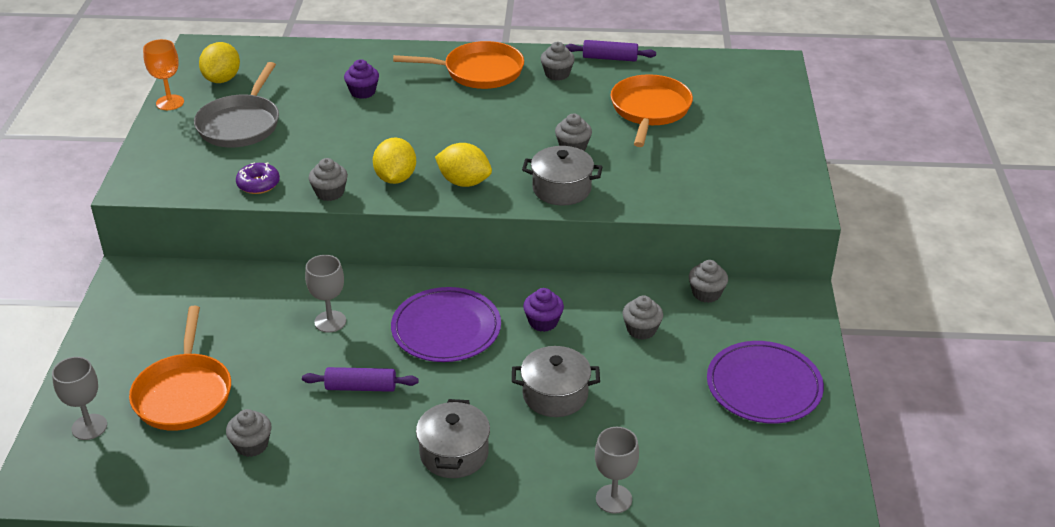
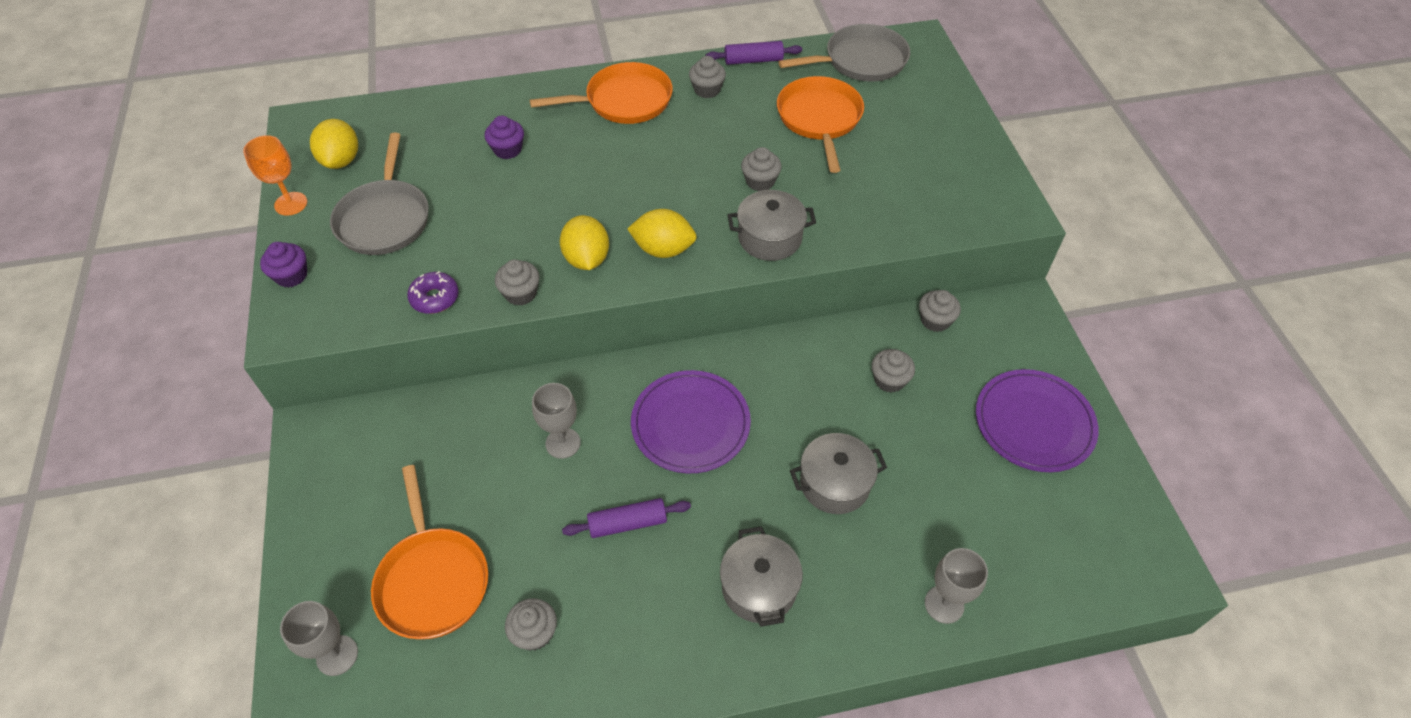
camera: 15 degrees left, 15 degrees up
purple cupcake [523,288,564,332] -> purple cupcake moved to [260,242,307,288]
none -> grey pan [778,24,910,82]

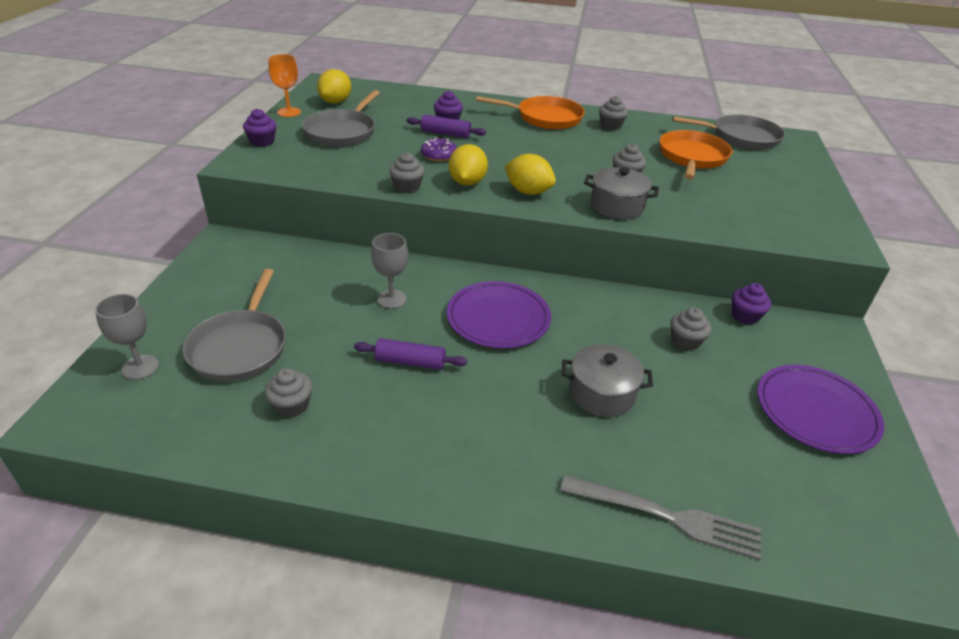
camera: 20 degrees right, 15 degrees down
orange pan [371,465,488,639] -> grey pan [183,269,286,381]
purple donut [407,271,459,314] -> purple donut moved to [421,138,457,162]
purple rolling pin [706,41,802,65] -> purple rolling pin moved to [407,115,486,138]
grey pot [720,526,803,627] -> none
grey cupcake [919,290,961,332] -> purple cupcake [732,283,771,324]
grey goblet [925,548,988,624] -> grey fork [560,475,761,560]

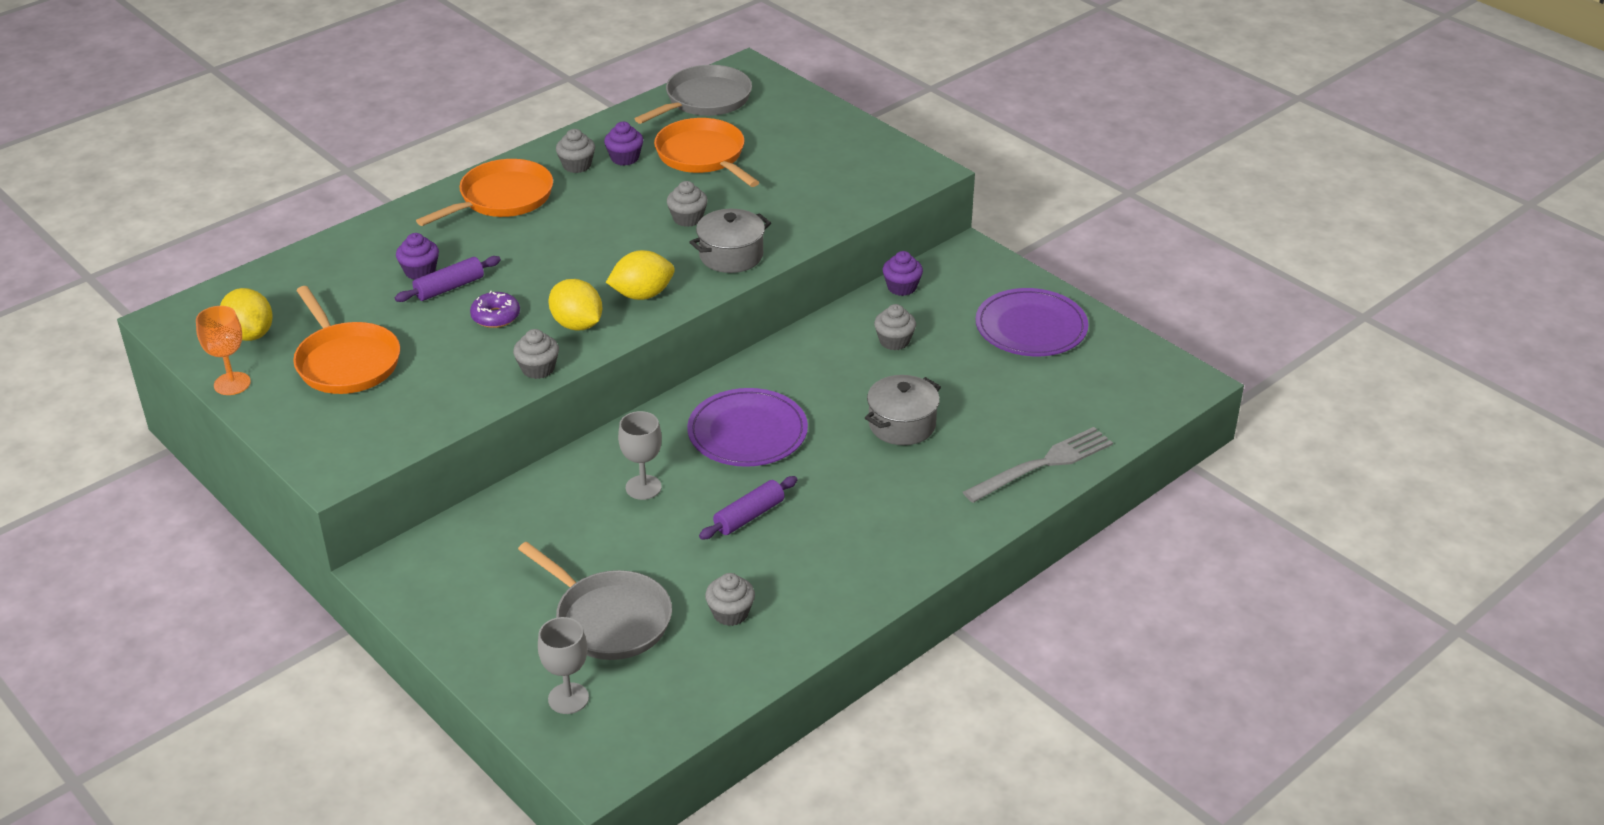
camera: 50 degrees left, 0 degrees up
purple cupcake [243,109,276,147] -> purple cupcake moved to [604,122,643,166]
grey pan [302,90,380,147] -> orange pan [293,286,400,394]

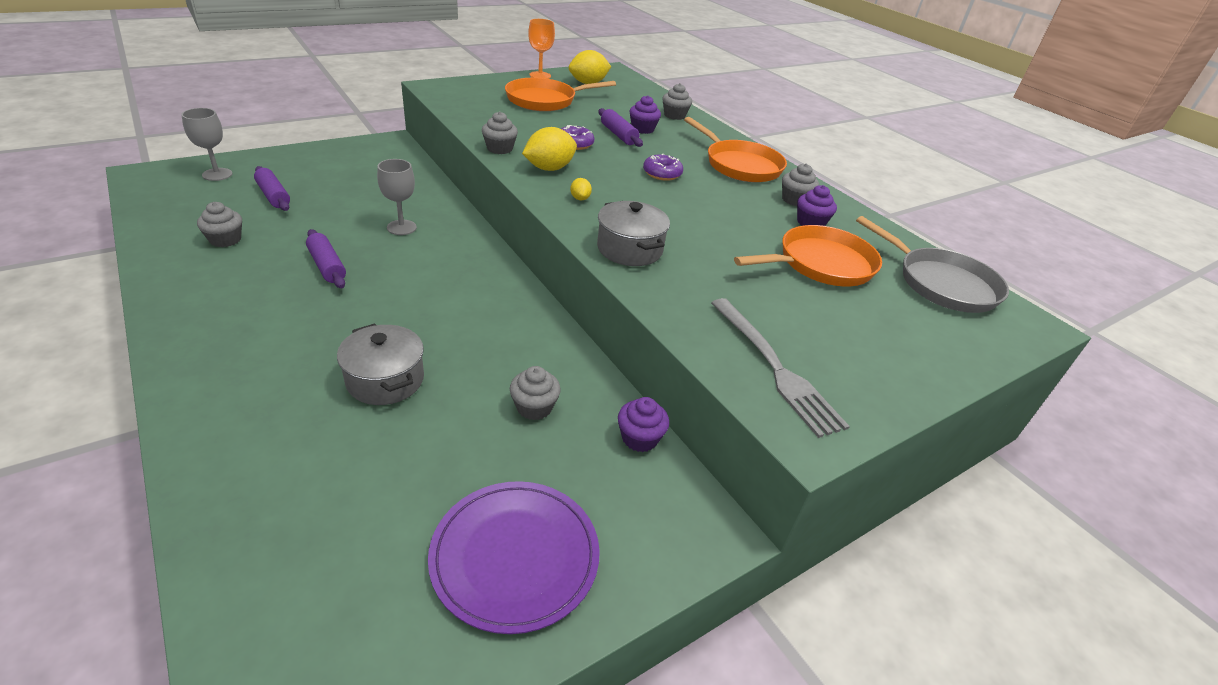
camera: 95 degrees right, 0 degrees up
grey pan [518,542,672,660] -> purple rolling pin [254,166,290,211]
yellow lemon [606,250,675,300] -> yellow lemon [570,178,592,201], size x0.48
grey cupcake [667,181,708,227] -> grey cupcake moved to [662,83,692,120]
purple plate [687,388,808,467] -> none
grey fork [963,427,1113,503] -> grey fork moved to [711,298,850,438]
none -> purple donut [643,154,683,181]

